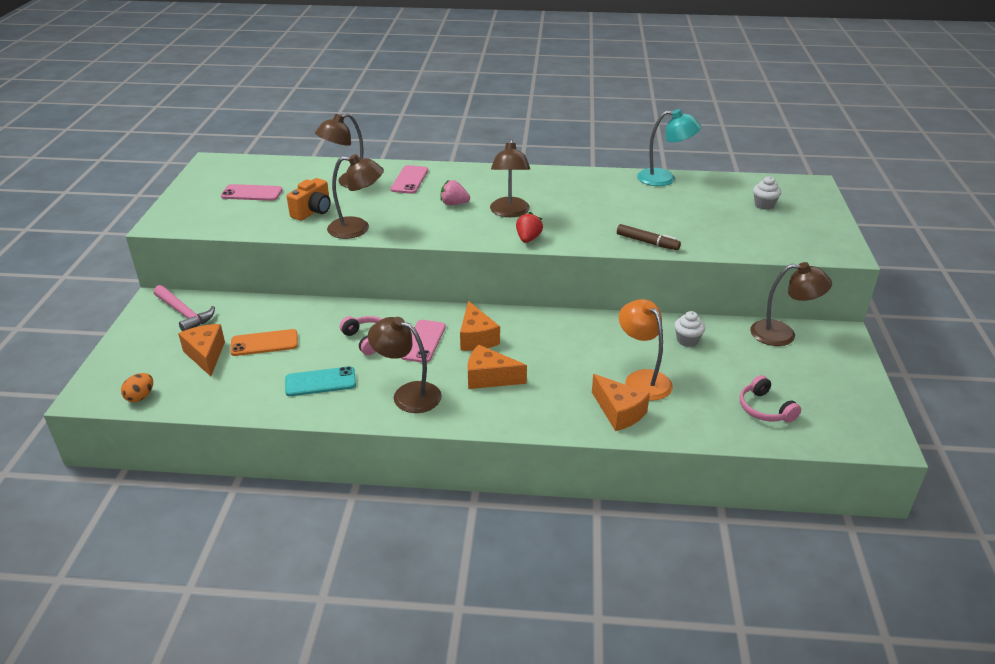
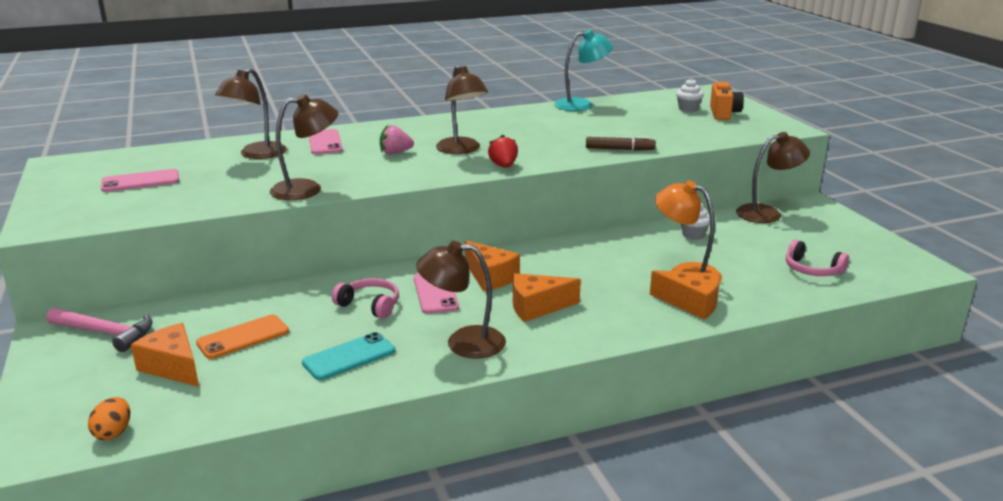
camera: 25 degrees left, 10 degrees down
orange camera [287,178,331,221] -> orange camera moved to [710,82,744,120]

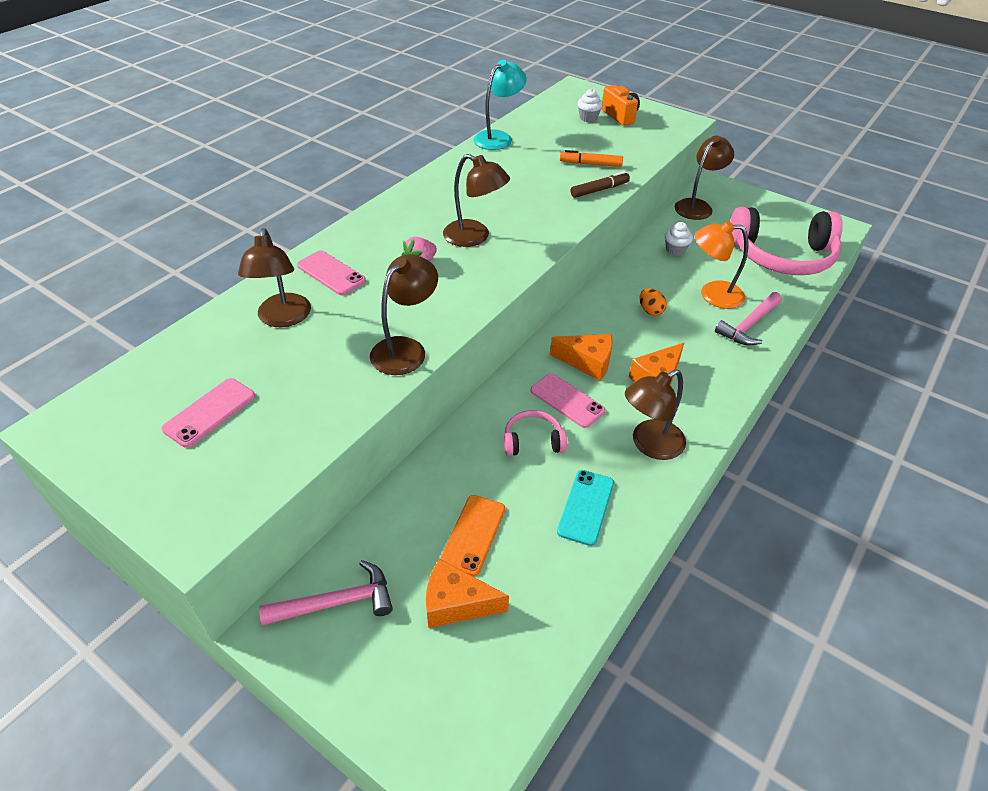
camera: 35 degrees left, 20 degrees up
orange egg [88,397,130,440] -> orange egg moved to [639,288,667,316]
red strawberry [488,135,518,168] -> none
orange cheese [650,270,720,319] -> pink hammer [715,292,782,345]
pink headphones [786,240,849,276] -> pink headphones [730,207,843,275], size x2.23
none -> orange marker [560,150,623,167]

